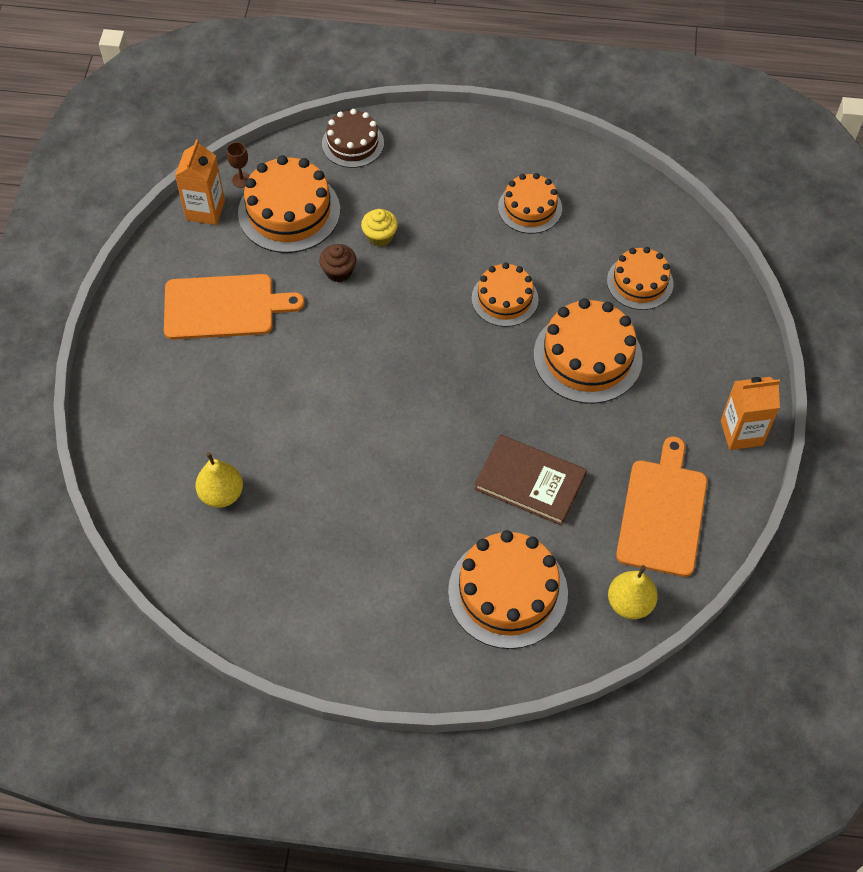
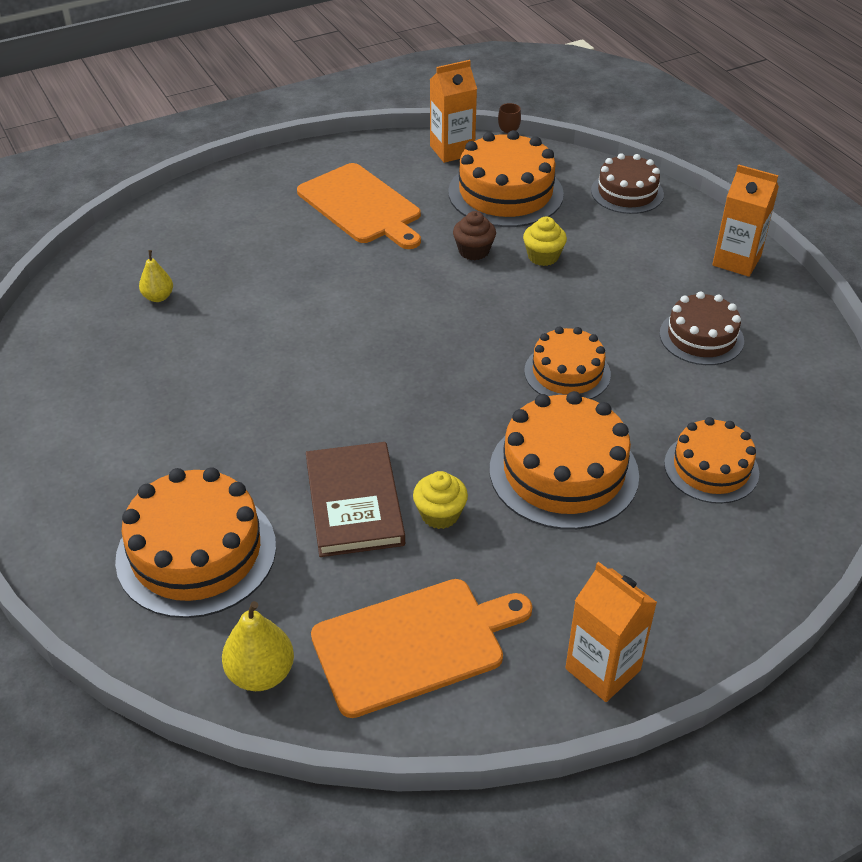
camera: 55 degrees right, 15 degrees down
yellow pear [196,452,243,508] -> yellow pear [139,250,173,302], size x0.64
orange cake [498,173,562,234] -> brown cake [660,292,744,365]
none -> yellow cupcake [413,471,468,529]
none -> orange carton [712,164,779,277]

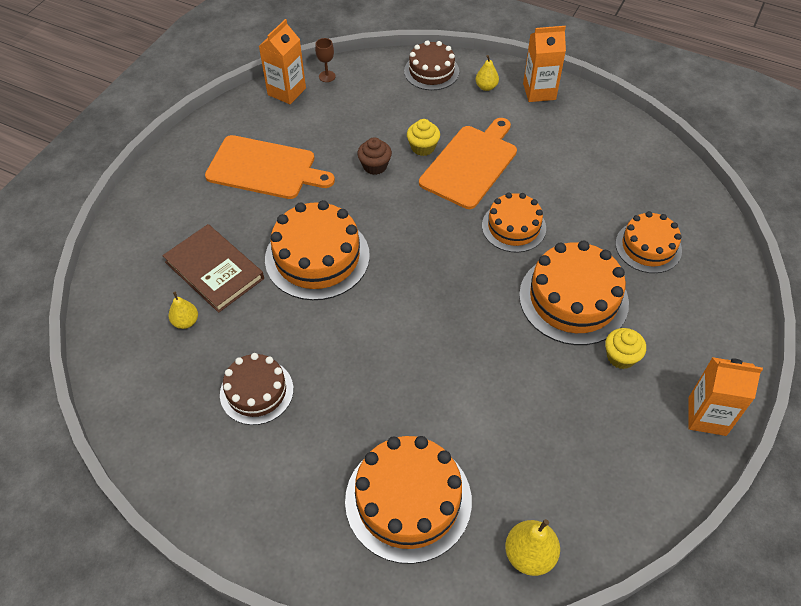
camera: 35 degrees left, 10 degrees up
brown book [306,442,405,557] -> brown book moved to [162,224,264,313]
orange cutting board [311,579,532,718] -> orange cutting board moved to [419,118,517,209]
yellow cupcake [413,471,468,529] -> yellow cupcake moved to [605,328,646,369]
orange cake [448,130,564,227] -> orange cake moved to [265,200,370,300]
brown cake [660,292,744,365] -> brown cake moved to [220,353,294,425]
none -> yellow pear [476,55,499,91]

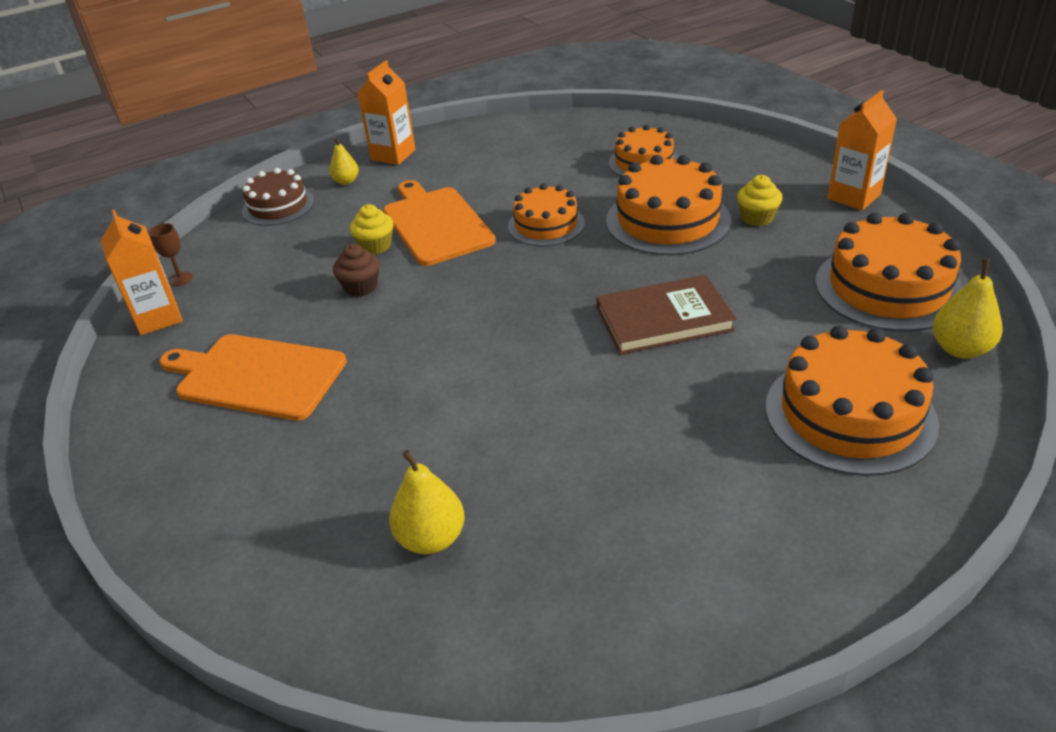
camera: 55 degrees left, 15 degrees down
brown book [162,224,264,313] -> brown book moved to [596,275,736,355]
yellow pear [169,292,198,329] -> yellow pear [389,450,465,554], size x1.56
orange cutting board [205,135,335,199] -> orange cutting board turned 120 degrees counterclockwise [160,334,347,421]
brown cake [220,353,294,425] -> none
orange cake [265,200,370,300] -> orange cake moved to [815,213,963,332]

